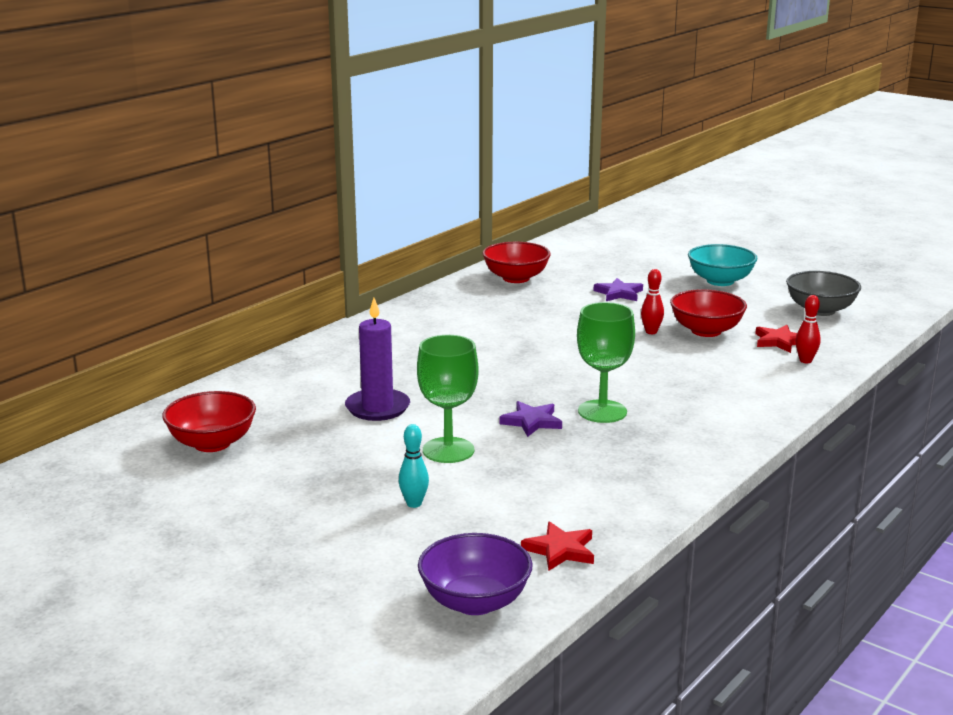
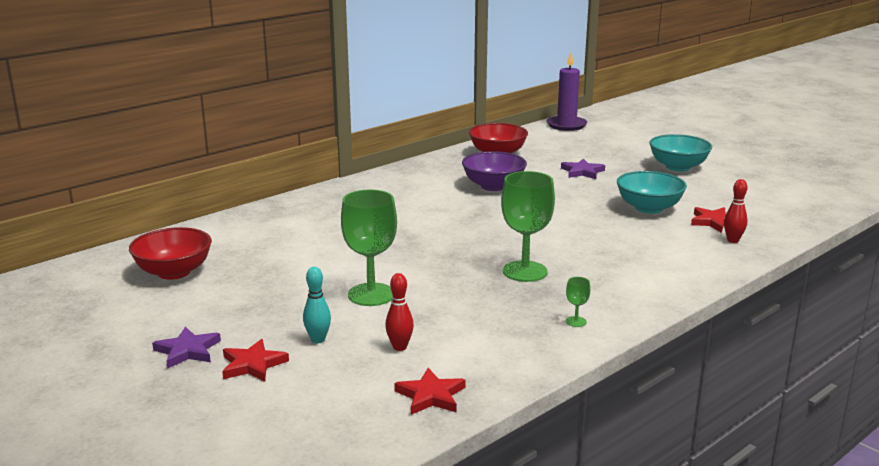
camera: 10 degrees right, 0 degrees up
purple candle [345,298,410,421] -> purple candle moved to [547,53,587,131]
purple bowl [418,533,533,615] -> purple bowl moved to [462,151,527,191]
purple star [499,401,562,437] -> purple star moved to [152,327,221,369]
red bowling pin [641,269,664,334] -> red bowling pin moved to [385,273,414,351]
red bowl [670,289,747,337] -> turquoise bowl [617,171,687,214]
grey bowl [786,271,861,316] -> none
none -> red star [222,339,289,382]
none -> green goblet [566,277,590,327]

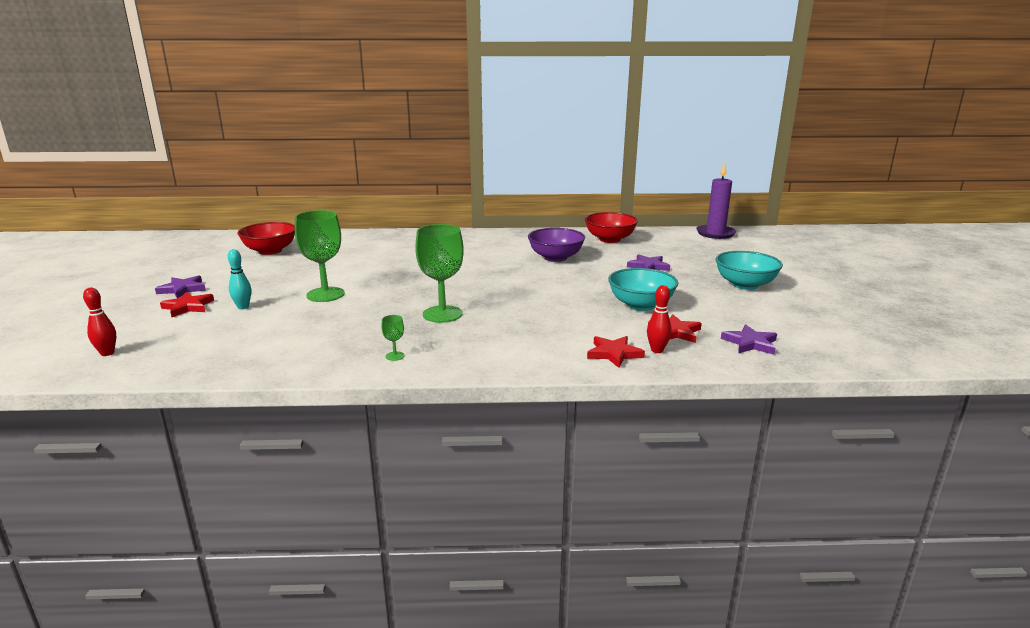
camera: 40 degrees right, 0 degrees up
red bowling pin [385,273,414,351] -> red bowling pin moved to [83,288,116,356]
red star [394,368,466,415] -> red star moved to [587,336,645,368]
none -> purple star [721,324,777,355]

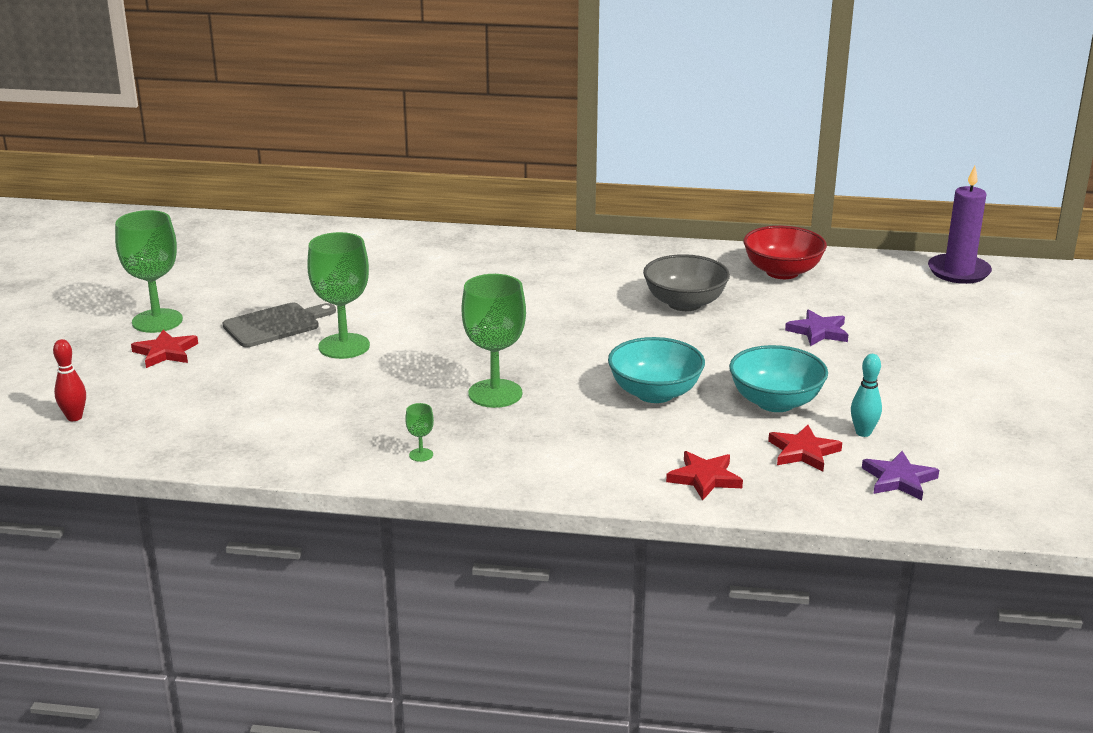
camera: 10 degrees right, 5 degrees up
purple star [155,275,206,298] -> green goblet [115,210,183,333]
turquoise bowling pin [227,249,251,309] -> turquoise bowling pin moved to [851,354,882,437]
red bowl [237,222,295,255] -> none
purple bowl [528,228,585,262] -> grey bowl [643,254,730,311]
red bowling pin [647,285,672,353] -> none
turquoise bowl [716,251,783,290] -> turquoise bowl moved to [608,337,705,403]
none -> grey cutting board [222,303,336,347]

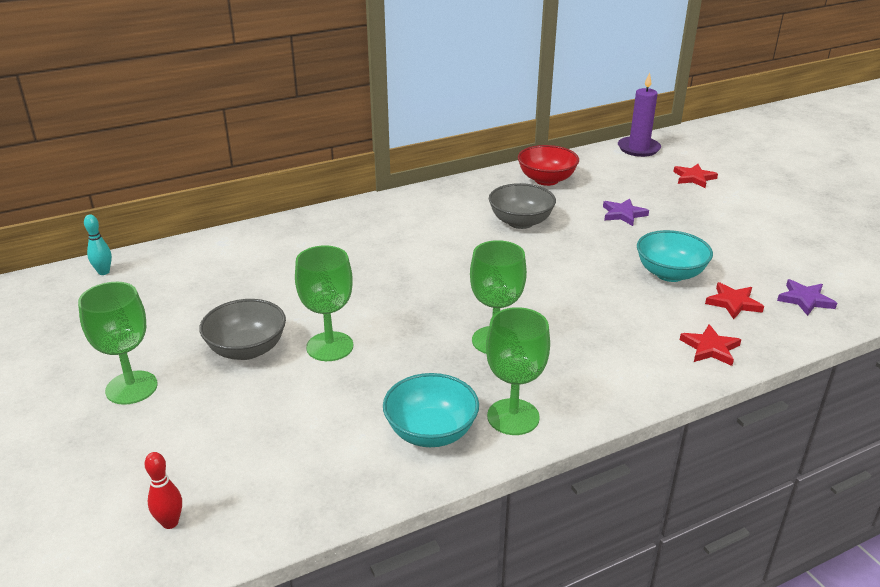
camera: 35 degrees left, 5 degrees up
red star [131,330,198,368] -> red star moved to [673,164,718,188]
grey cutting board [222,303,336,347] -> grey bowl [199,299,286,360]
green goblet [405,403,434,462] -> green goblet [486,307,550,435], size x2.42
turquoise bowl [608,337,705,403] -> turquoise bowl moved to [383,373,479,447]
turquoise bowling pin [851,354,882,437] -> turquoise bowling pin moved to [84,214,112,275]

